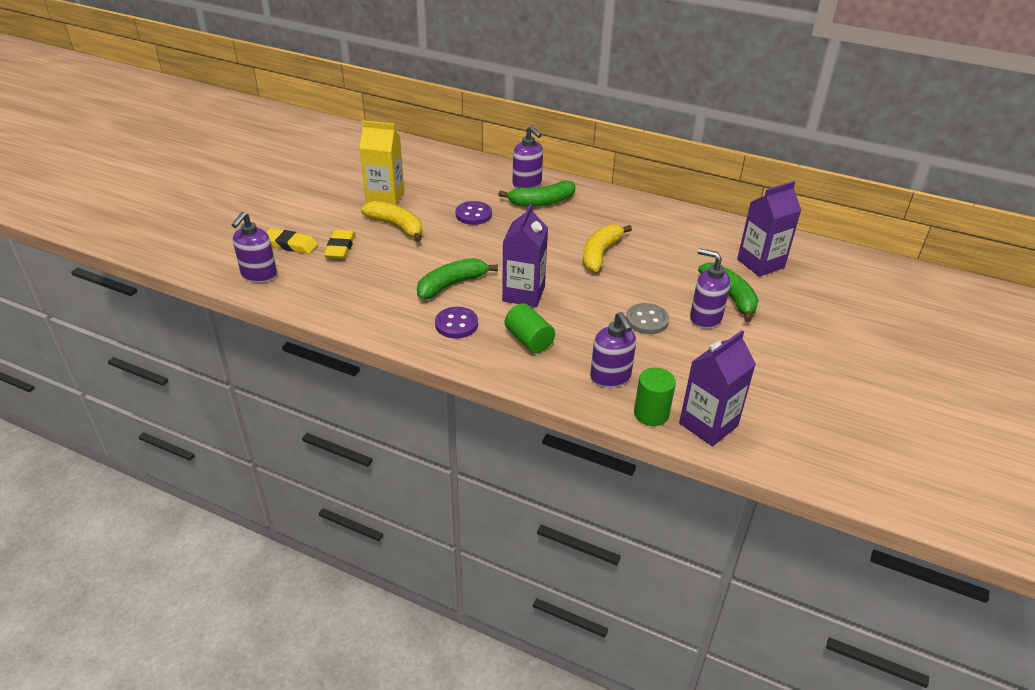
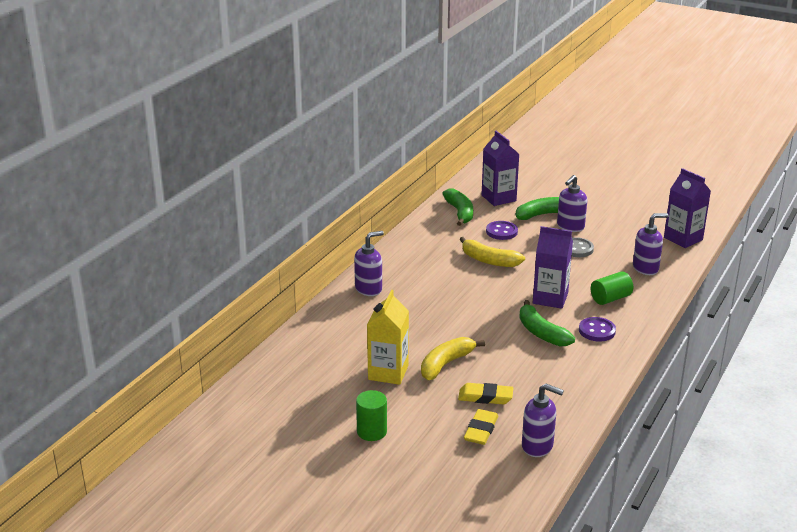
camera: 85 degrees left, 10 degrees down
purple button [455,201,492,225] -> purple button moved to [486,221,518,240]
green banana [498,181,575,207] -> green banana moved to [442,188,473,226]
green cylinder [634,367,676,426] -> green cylinder moved to [356,390,387,441]

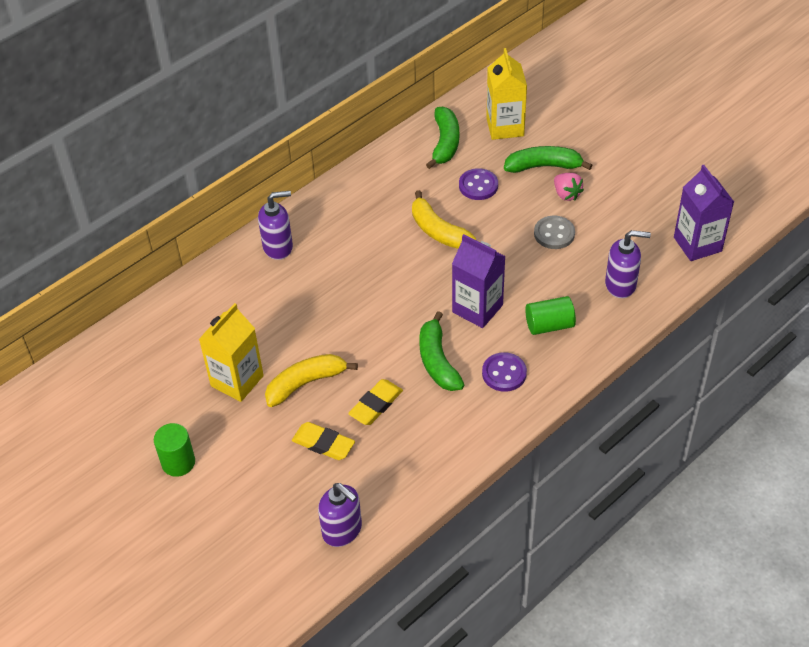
camera: 20 degrees right, 20 degrees up
yellow eraser [464,409,498,445] -> yellow eraser moved to [348,379,403,425]
purple carton [481,131,520,206] -> yellow carton [486,48,527,140]
purple soap dispenser [557,175,587,232] -> pink strawberry [554,173,584,201]

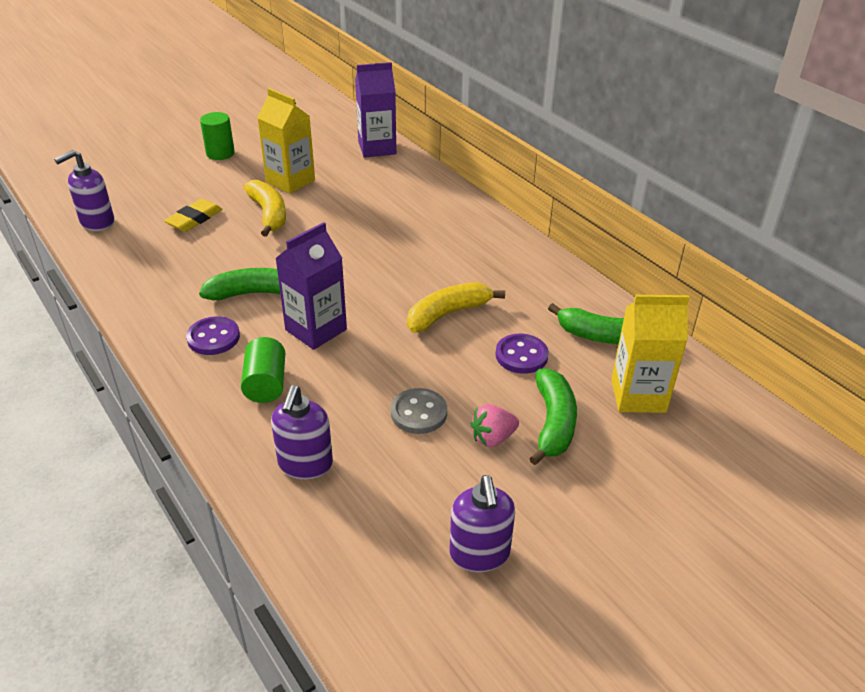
camera: 95 degrees right, 10 degrees down
purple soap dispenser [258,191,293,260] -> purple soap dispenser moved to [449,475,515,572]
yellow eraser [348,379,403,425] -> none
purple carton [674,165,734,261] -> purple carton moved to [355,62,396,158]

